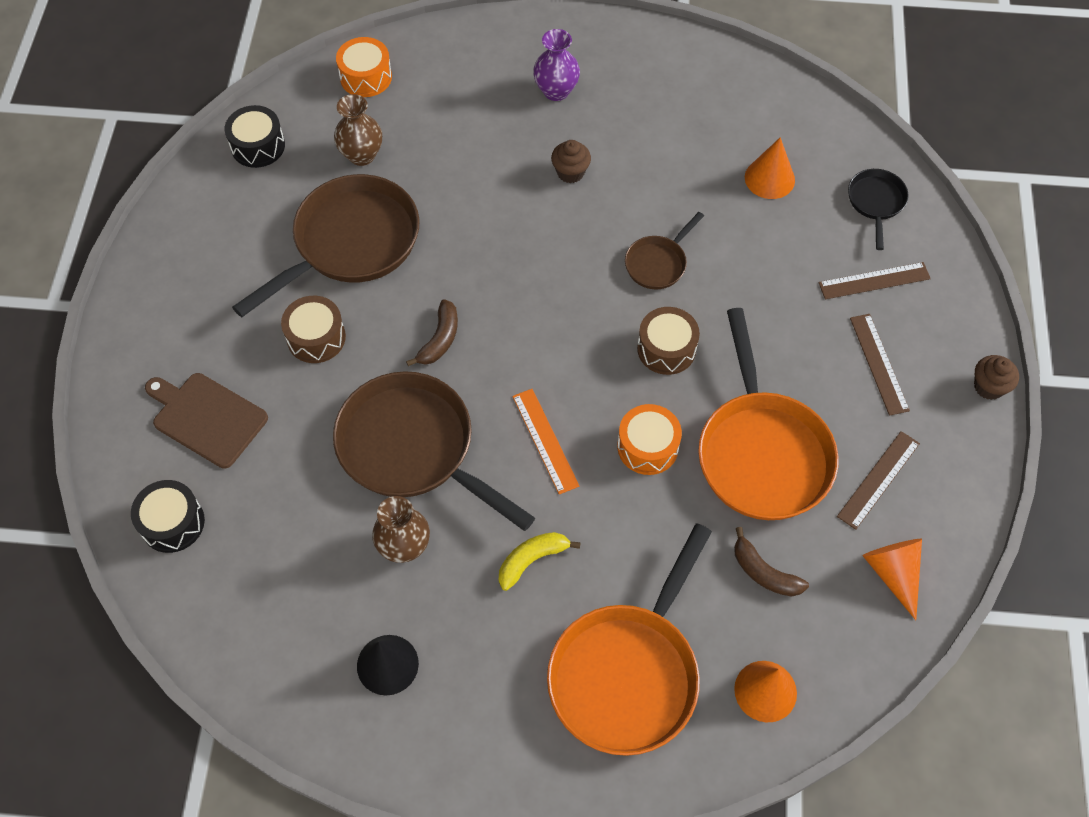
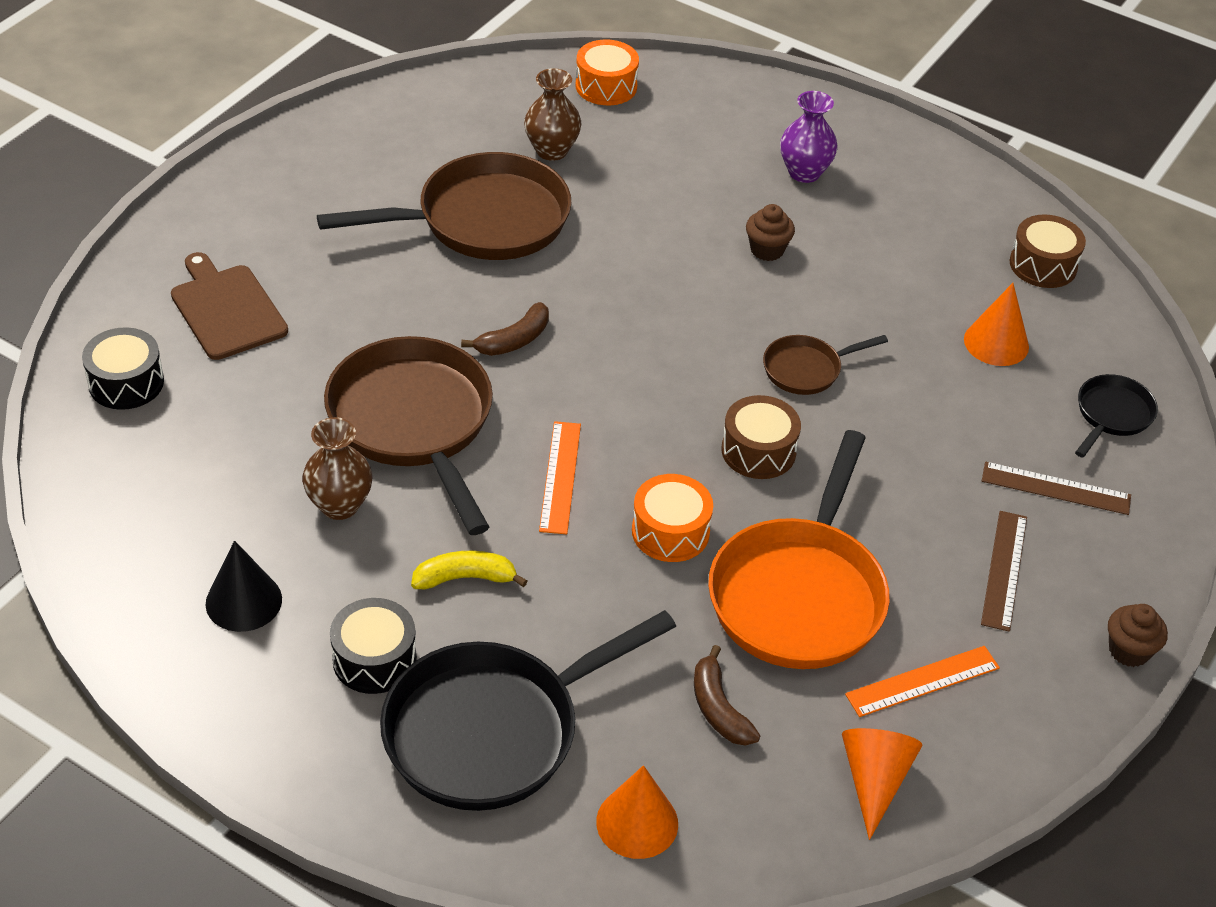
camera: 25 degrees right, 15 degrees down
black drum [225,105,285,168] -> black drum moved to [330,598,417,694]
brown drum [281,296,346,363] -> brown drum moved to [1010,214,1086,288]
orange pan [547,523,712,756] -> black pan [380,610,676,811]
brown ruler [837,431,920,530] -> orange ruler [845,646,1000,717]

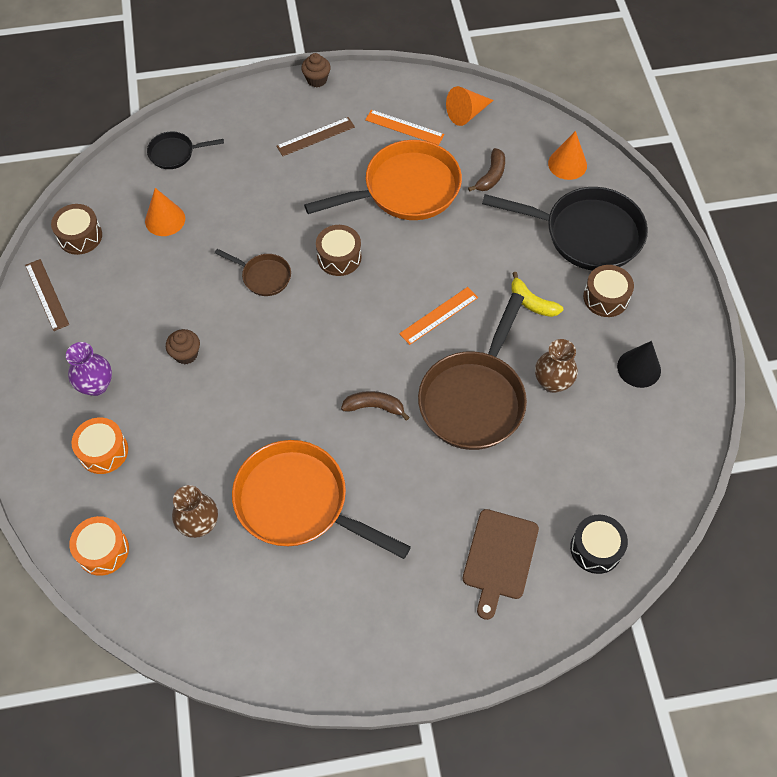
camera: 130 degrees left, 15 degrees up
brown pan [317,152,571,260] -> orange pan [232,440,411,559]
black drum [330,598,417,694] -> brown drum [583,265,634,317]
orange drum [632,474,713,562] -> orange drum moved to [71,417,128,474]
brown ruler [982,462,1131,515] -> brown ruler moved to [25,259,69,331]

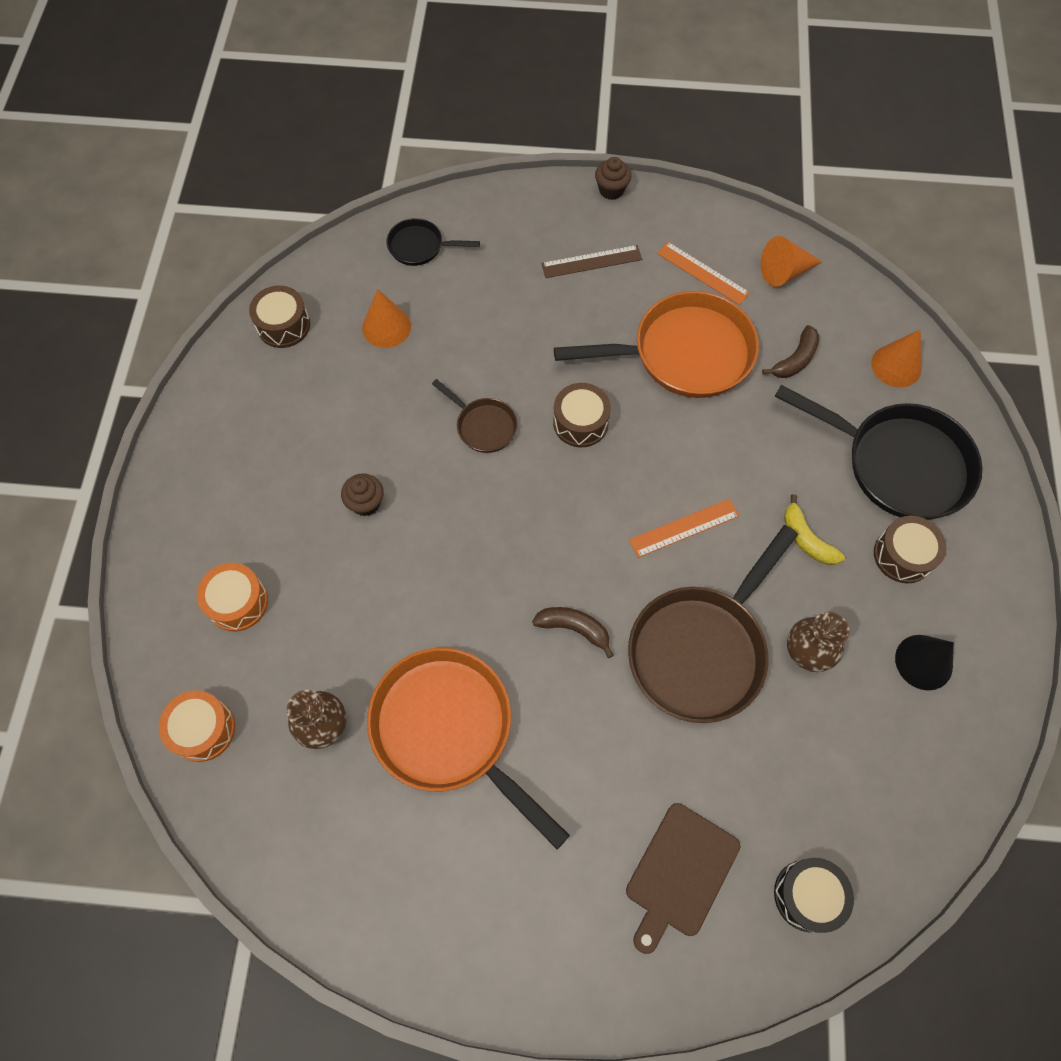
camera: 15 degrees right, 5 degrees up
brown ruler [25,259,69,331] -> none
purple vase [66,342,112,396] -> none

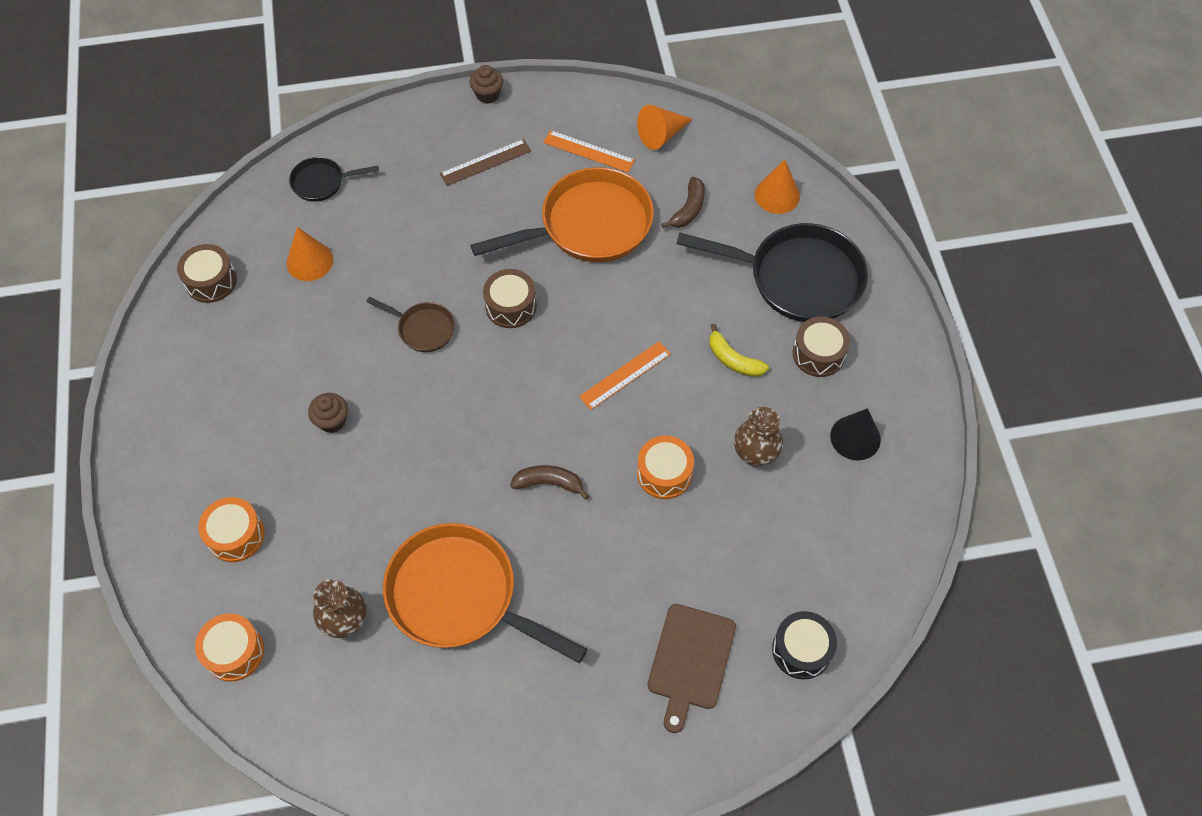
camera: 15 degrees left, 5 degrees down
brown pan [628,525,798,723] -> orange drum [637,436,694,499]

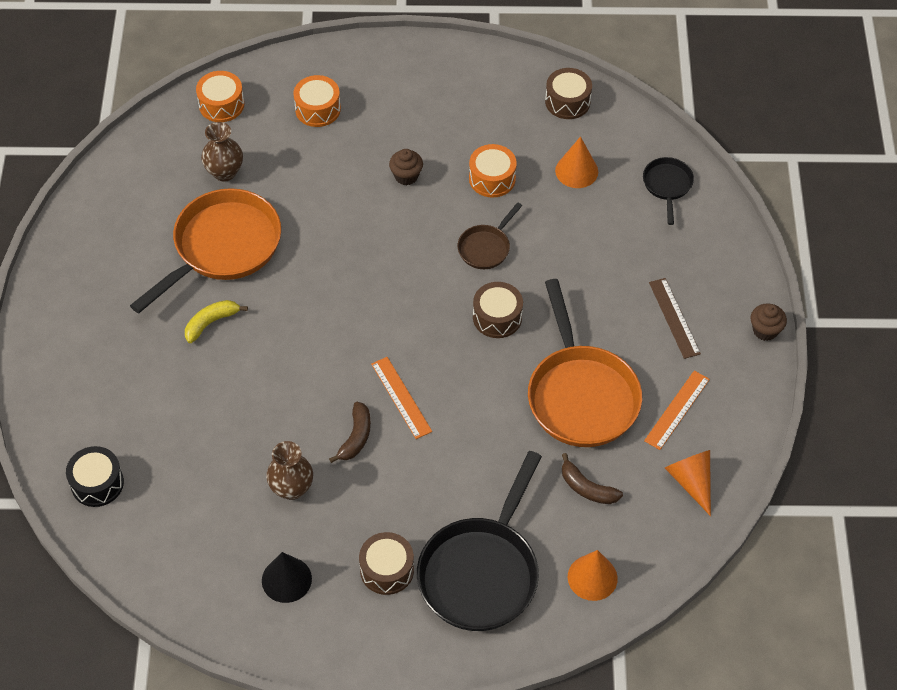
camera: 100 degrees right, 5 degrees down
brown banana [510,465,589,500] -> brown banana moved to [329,402,371,463]
orange drum [637,436,694,499] -> orange drum moved to [469,144,517,198]
brown cutting board [647,604,736,733] -> none
yellow banana [709,324,769,377] -> yellow banana moved to [185,300,248,343]

